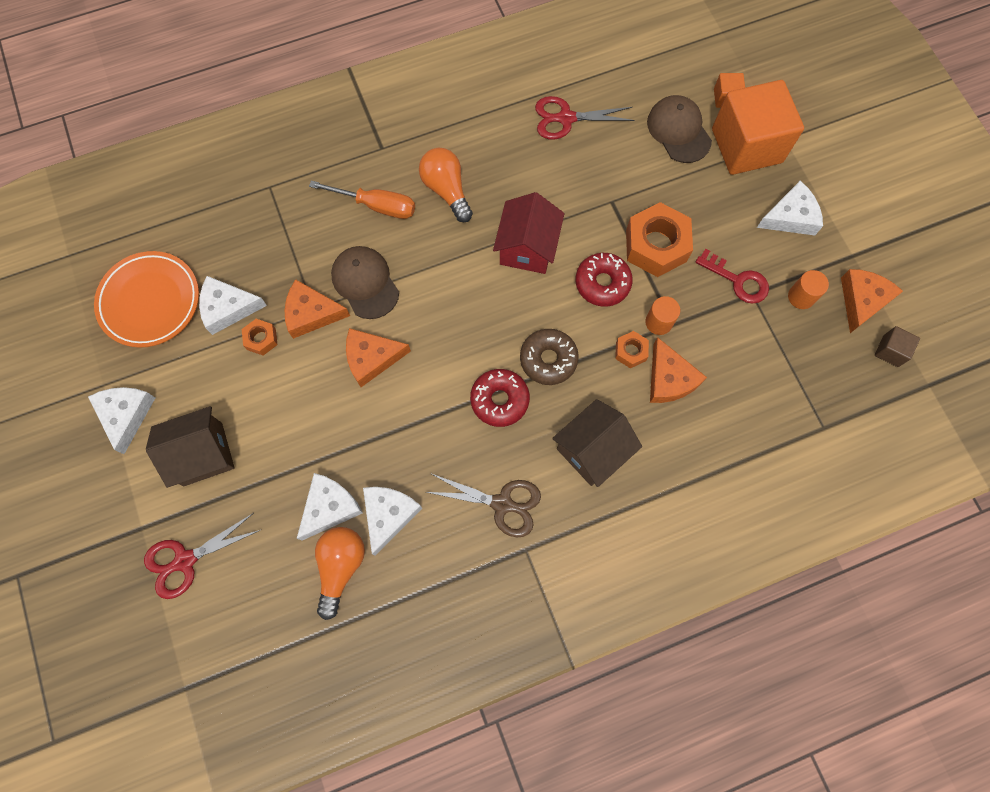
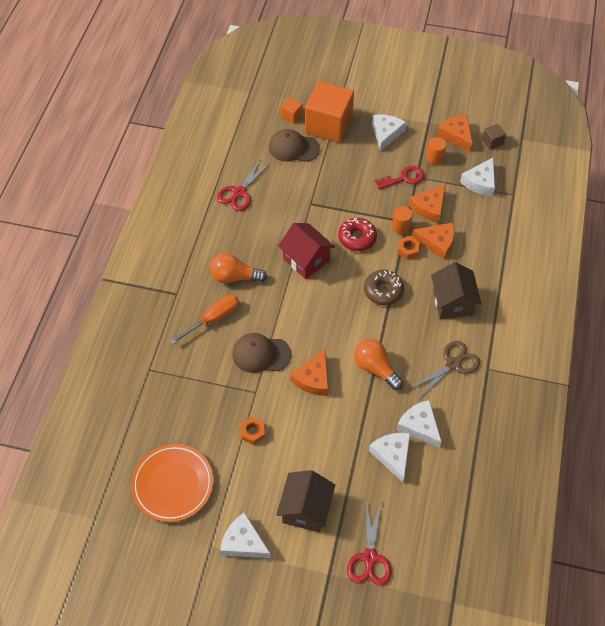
camera: 55 degrees left, 15 degrees down
white cheese [199,276,267,335] -> white cheese moved to [460,158,495,196]
orange cheese [284,279,350,339] -> orange cheese moved to [409,184,445,223]
orange light bulb [315,527,365,620] -> orange light bulb moved to [354,339,403,390]
red donut [470,369,530,427] -> none
orange nut [626,202,693,277] -> none

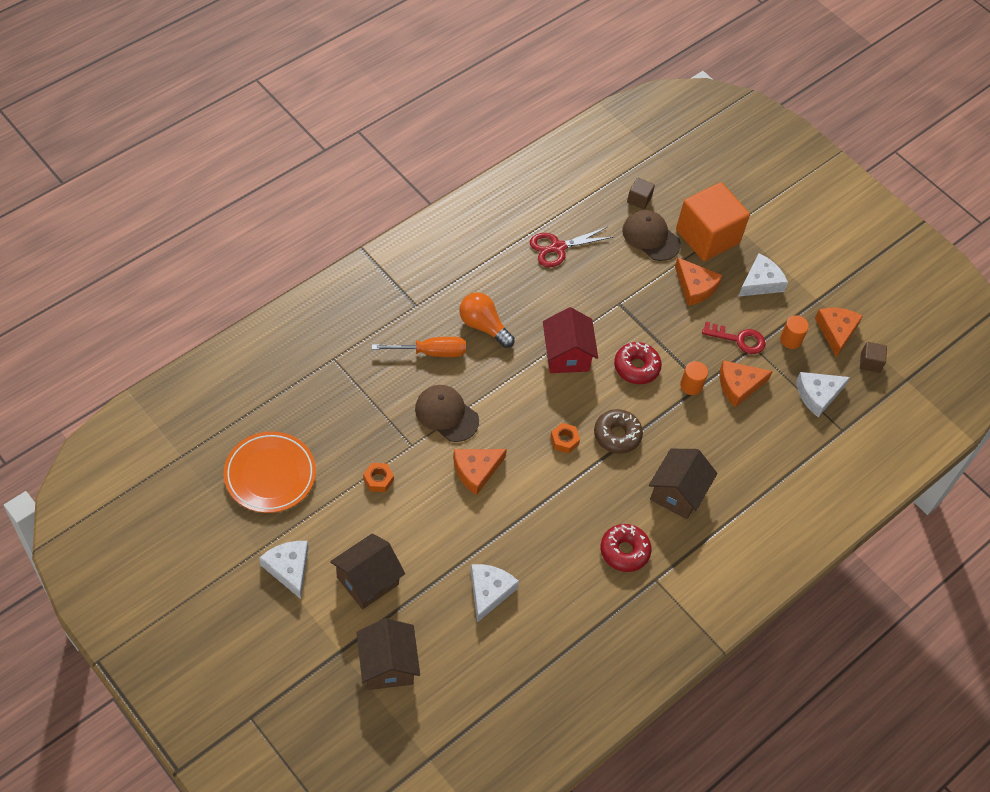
camera: 30 degrees right, 0 degrees up
orange cube [281,97,303,123] -> none
red scissors [347,503,392,586] -> brown house [357,618,420,690]
orange light bulb [354,339,403,390] -> none
white cheese [396,400,442,448] -> none
orange nut [398,236,420,260] -> orange nut moved to [550,423,580,454]
brown scissors [410,341,480,399] -> red donut [601,524,652,572]
orange cheese [412,222,454,260] -> orange cheese moved to [675,258,723,306]
none -> brown cube [627,177,655,209]

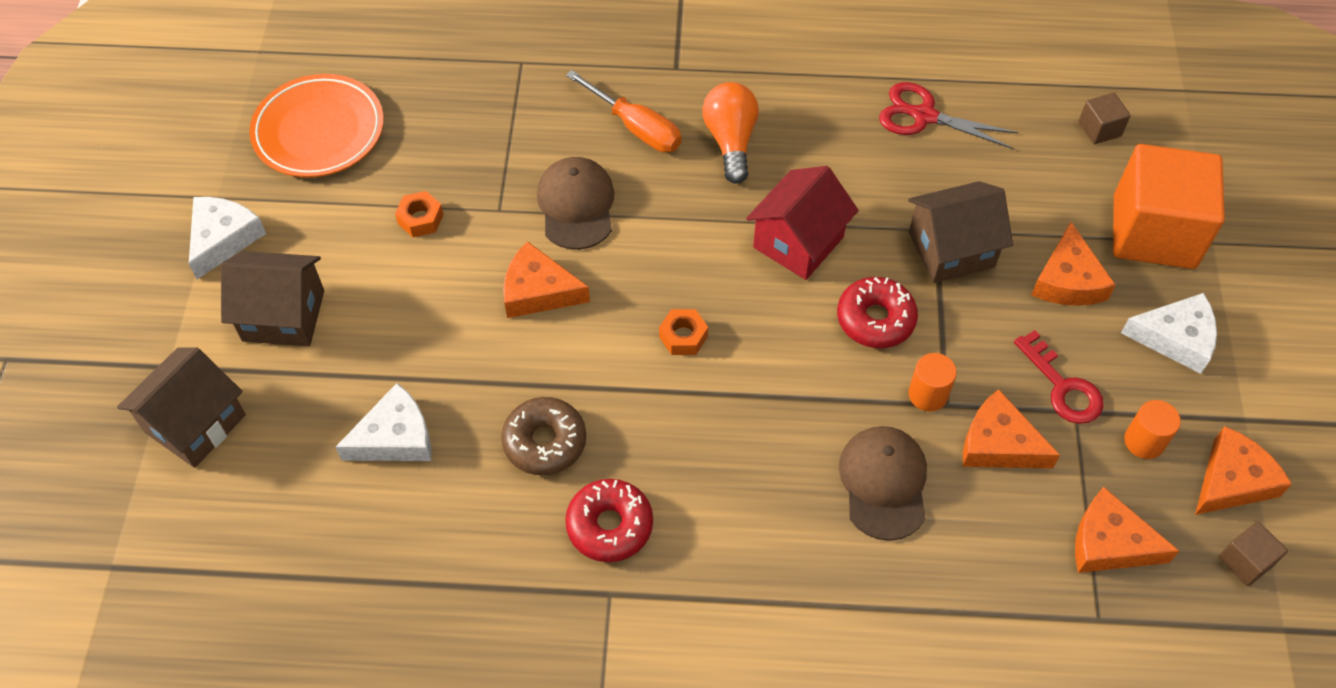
camera: 50 degrees right, 0 degrees up
brown donut [594,409,643,454] -> brown donut moved to [501,397,586,475]
brown cap [622,210,681,261] -> brown cap moved to [839,426,927,541]
brown house [649,449,717,519] -> brown house moved to [908,181,1013,283]
white cheese [796,372,850,417] -> orange cheese [1075,487,1179,573]

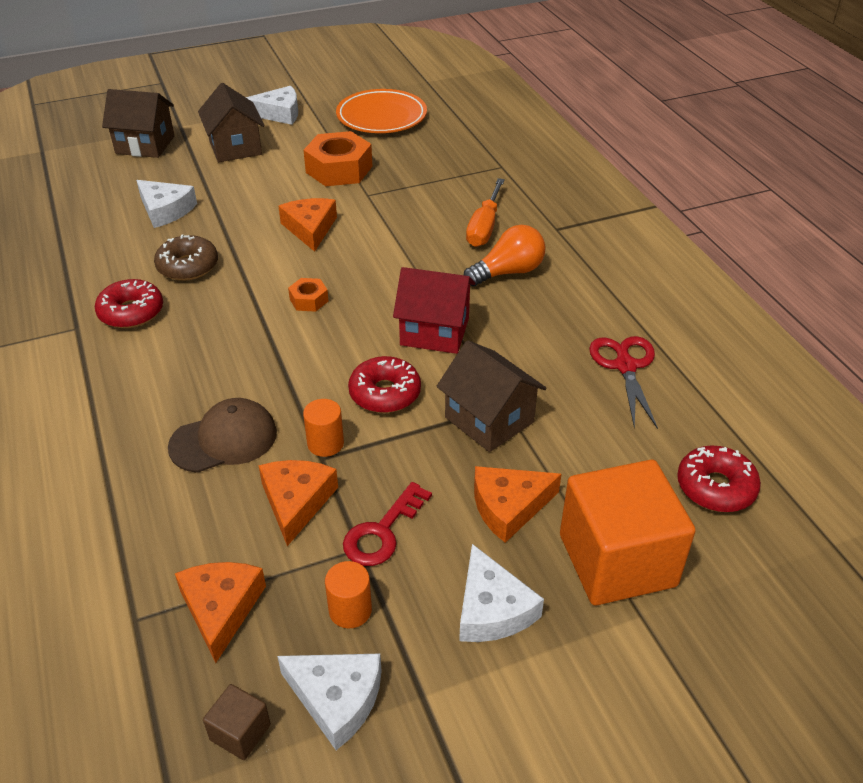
camera: 65 degrees right, 15 degrees down
orange nut [395,191,444,237] -> orange nut [303,131,372,186], size x2.04
brown cap [537,157,614,250] -> none
brown cube [1078,93,1131,144] -> red donut [677,445,761,512]
orange cheese [1195,426,1292,515] -> white cheese [277,654,381,750]

